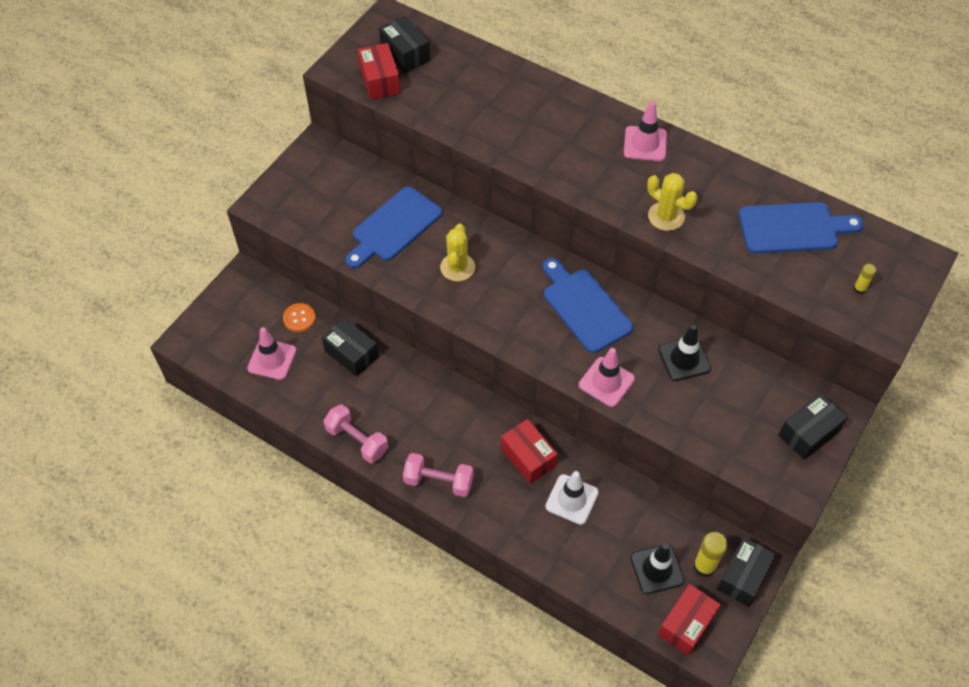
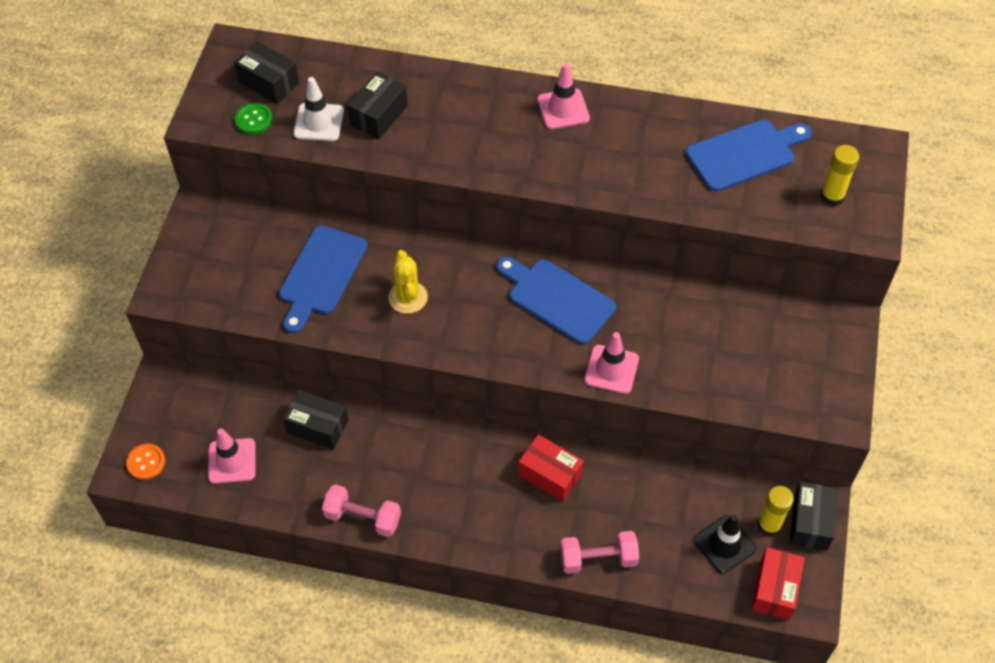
camera: 20 degrees left, 0 degrees up
orange button [283,303,316,332] -> orange button moved to [126,444,165,480]
red box [358,43,401,100] -> green button [235,103,273,134]
pink dumbbell [403,453,474,497] -> pink dumbbell moved to [560,531,639,574]
white traffic cone [545,471,599,525] -> white traffic cone moved to [294,77,344,141]
yellow cactus [647,173,698,231] -> none
black traffic cone [658,324,711,381] -> none
black box [779,393,847,460] -> black box moved to [347,72,408,139]
yellow glue stick [853,264,876,294] -> yellow glue stick [821,145,859,206], size x1.83

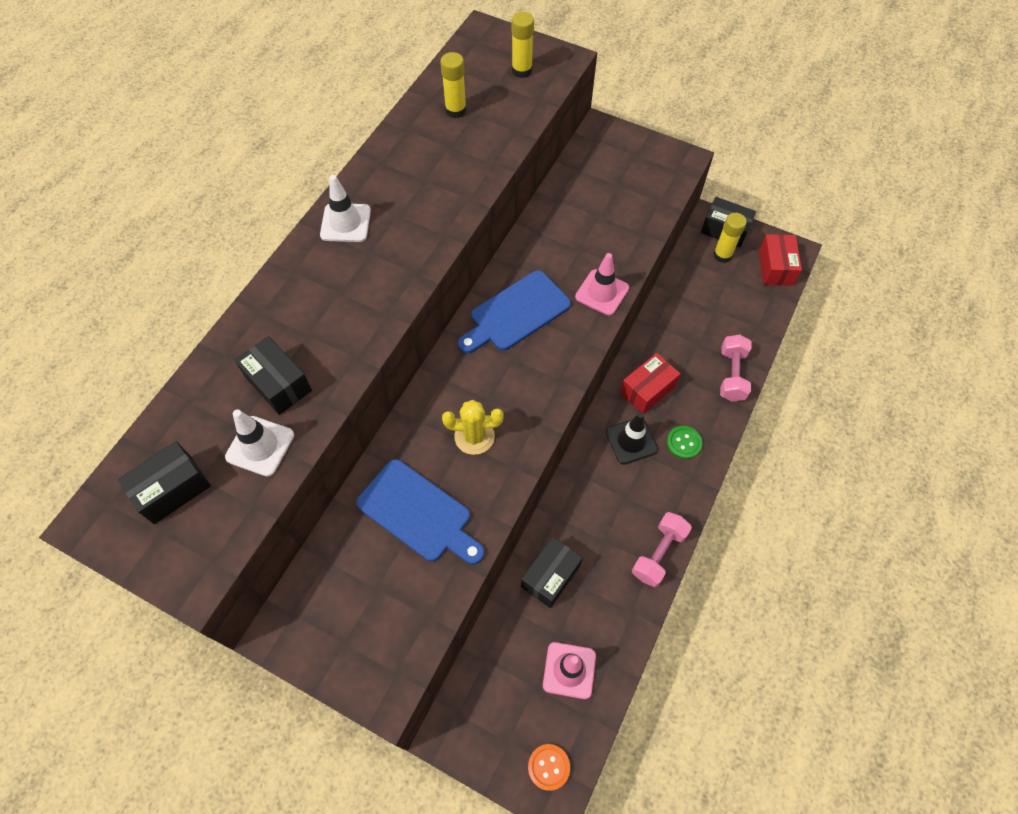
camera: 75 degrees left, 5 degrees up
green button [235,103,273,134] -> green button moved to [667,426,703,459]
pink traffic cone [537,63,590,129] -> white traffic cone [320,175,371,242]
blue cutting board [686,120,811,192] -> yellow glue stick [440,52,466,118]
black traffic cone [694,514,756,574] -> black traffic cone moved to [606,412,658,465]
red box [751,547,805,620] -> red box turned 60 degrees clockwise [759,234,802,286]

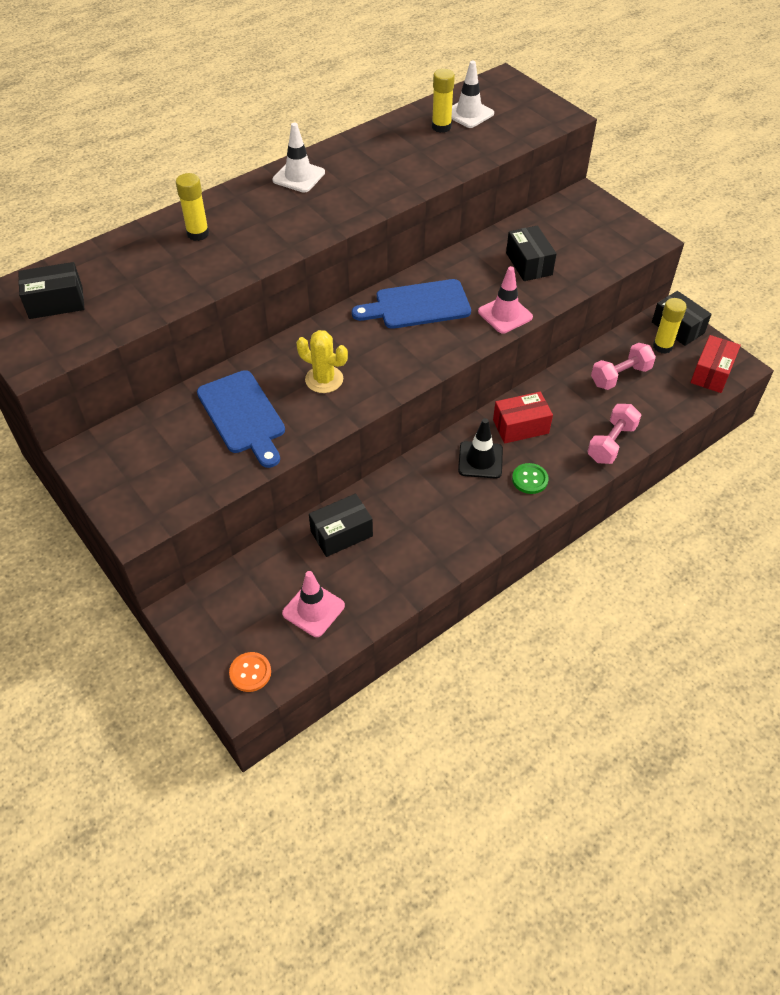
camera: 25 degrees right, 10 degrees down
white traffic cone [225,409,294,477] -> white traffic cone moved to [451,61,494,128]
black box [235,336,312,415] -> black box moved to [506,225,557,281]
yellow glue stick [512,12,534,78] -> yellow glue stick moved to [176,173,209,241]
pink dumbbell [632,512,692,587] -> pink dumbbell moved to [591,343,656,390]

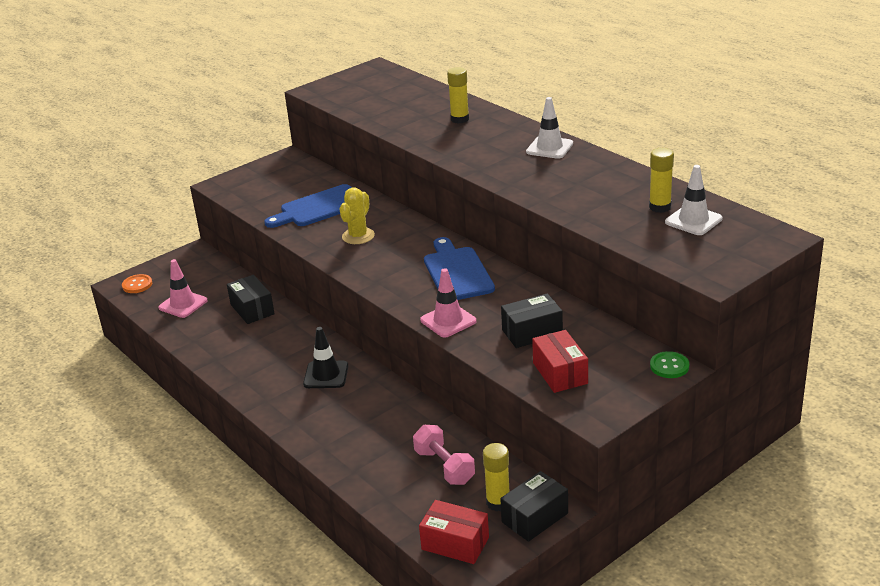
camera: 90 degrees right, 20 degrees down
black box [18,262,84,319] -> none
red box [493,392,553,444] -> red box moved to [532,330,588,393]
green button [512,463,549,494] -> green button moved to [650,351,689,378]
pink dumbbell [587,404,641,464] -> none

